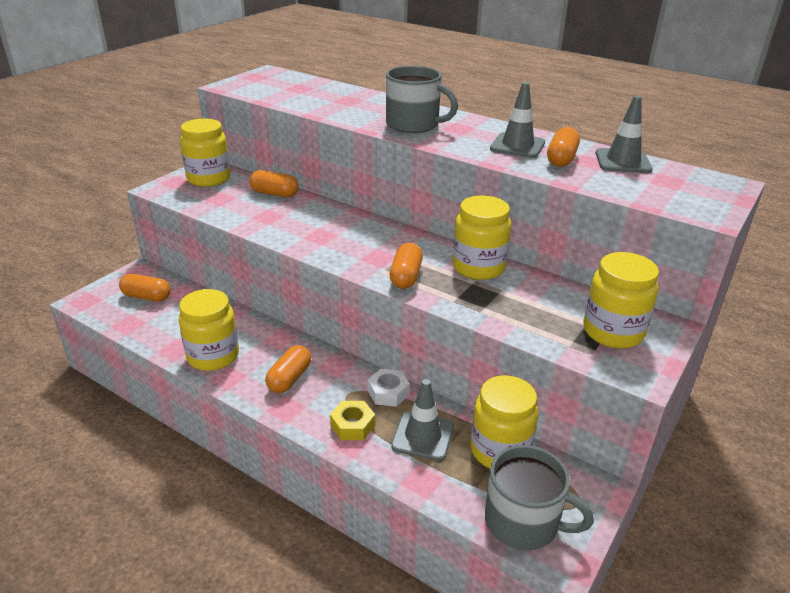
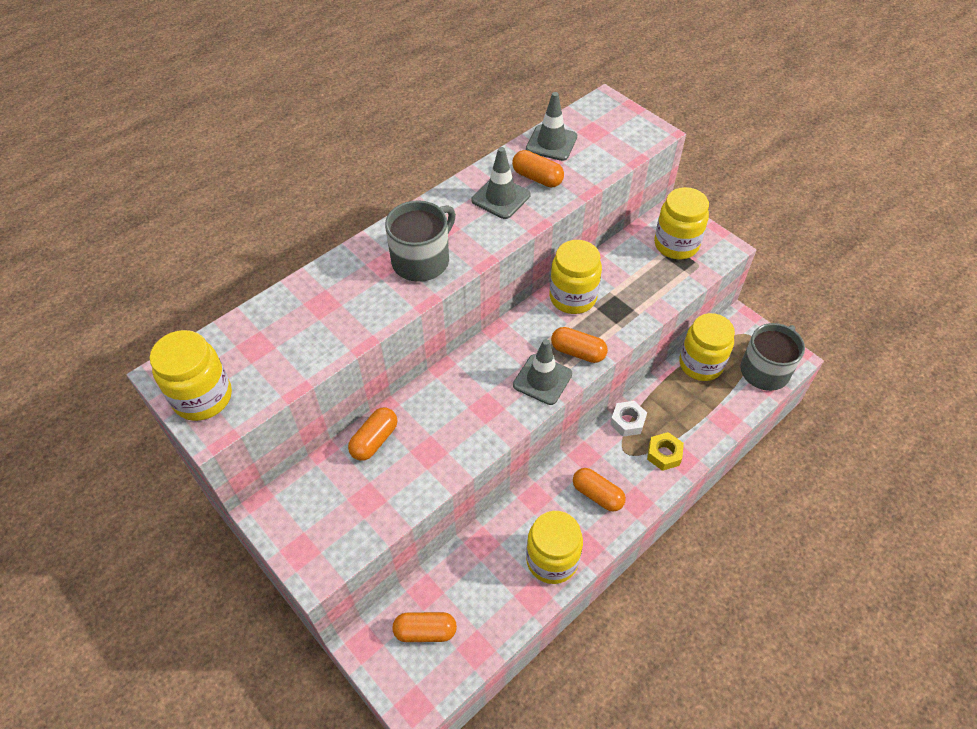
camera: 75 degrees left, 20 degrees up
orange capsule [119,274,170,302] -> orange capsule turned 60 degrees clockwise [392,612,457,642]
yellow jar [180,119,231,187] -> yellow jar moved to [150,330,232,421]
grey traffic cone [391,379,454,461] -> grey traffic cone moved to [513,339,572,405]

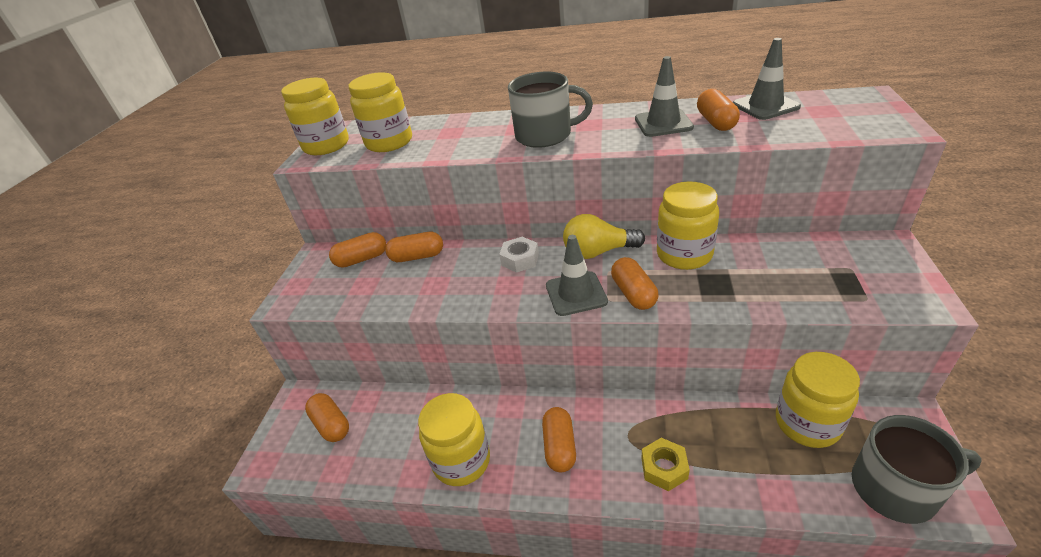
camera: 55 degrees right, 15 degrees down
white nut [610,401,647,437] -> white nut moved to [499,237,539,273]
yellow jar [654,187,709,259] -> yellow jar moved to [348,72,412,152]
none -> orange capsule [329,232,386,268]
none -> yellow light bulb [563,214,645,259]

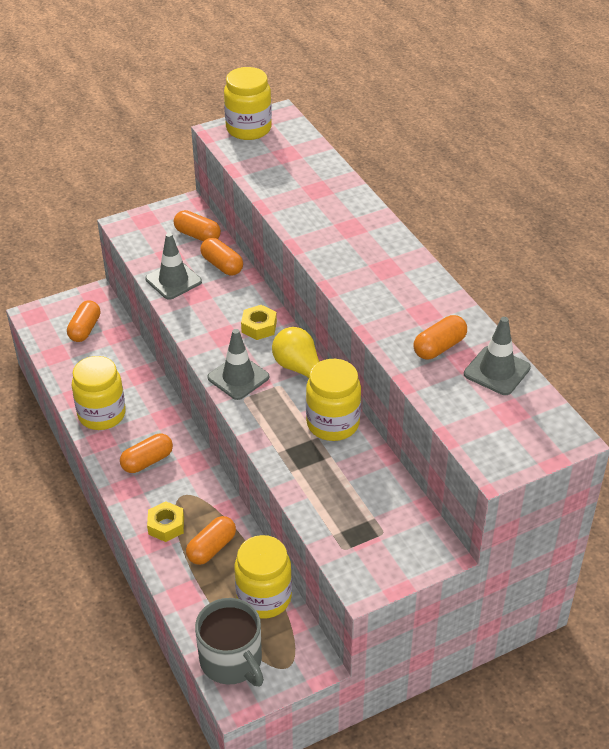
camera: 50 degrees right, 5 degrees up
yellow jar [348,72,412,152] -> none
white nut [499,237,539,273] -> yellow nut [241,305,277,340]
grey mug [508,72,593,148] -> none
orange capsule [611,257,658,310] -> orange capsule moved to [186,516,236,565]
grey traffic cone [635,56,694,137] -> grey traffic cone moved to [145,233,202,300]

